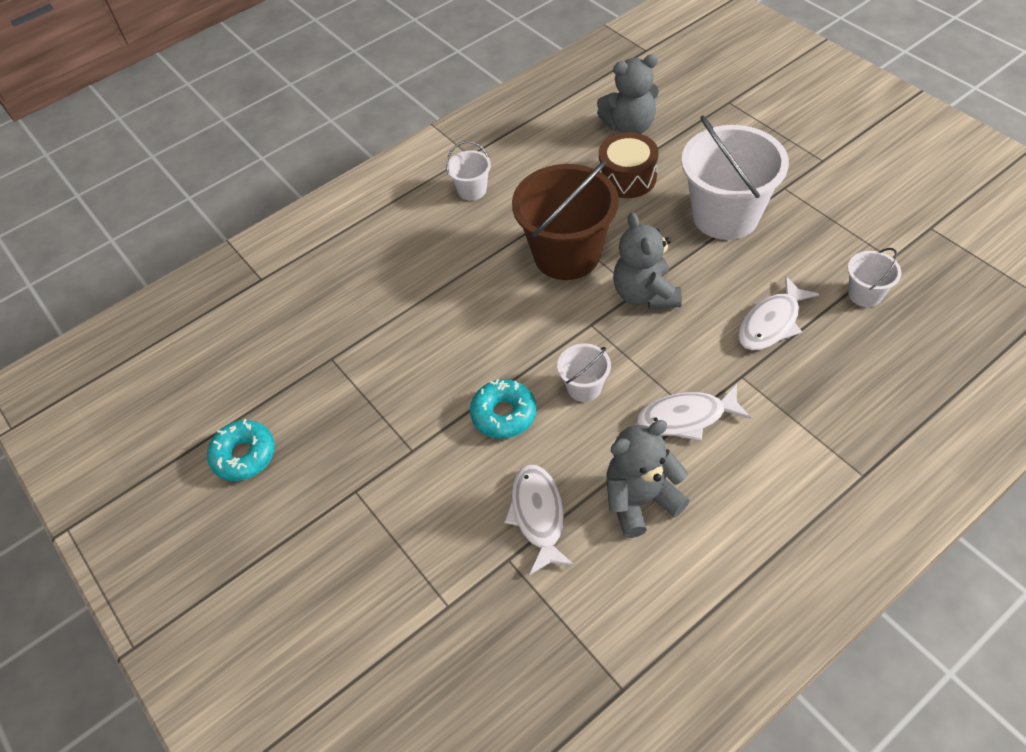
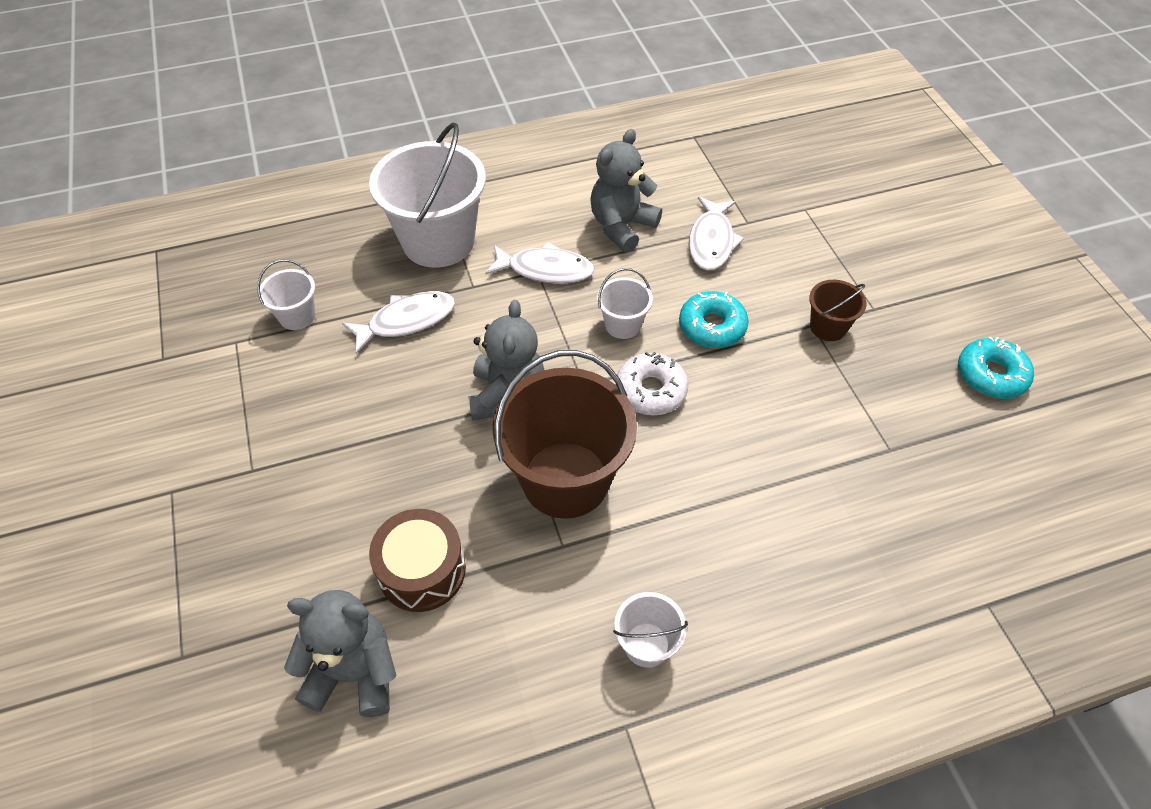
camera: 165 degrees left, 0 degrees up
grey teddy bear [607,420,690,538] -> grey teddy bear turned 135 degrees clockwise [590,129,662,252]
white bucket [681,115,789,240] -> white bucket moved to [369,122,486,268]
none -> white donut [617,352,688,415]
none -> brown bucket [809,280,867,341]

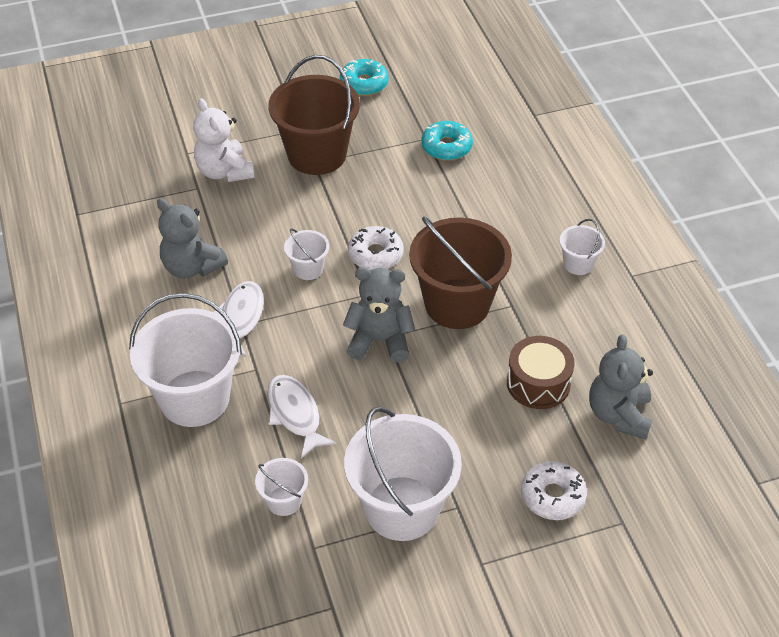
camera: 90 degrees left, 5 degrees down
turquoise donut [679,291,749,348] -> turquoise donut moved to [421,121,473,160]
white fish [689,197,744,271] -> none
brown bucket [809,280,867,341] -> brown bucket [268,55,360,175], size x2.15
none -> white teddy bear [193,98,254,182]
none -> white bucket [344,406,462,541]
none -> white donut [521,461,587,520]

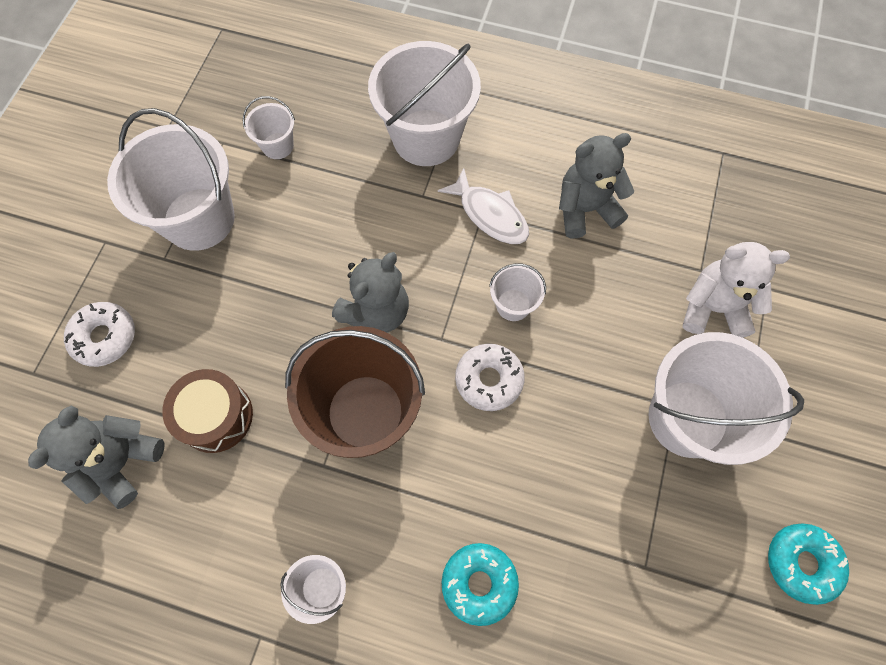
camera: 125 degrees right, 20 degrees up
brown bucket [268,55,360,175] -> white bucket [648,332,804,465]
white fish [268,375,337,459] -> none
turquoise donut [421,121,473,160] -> turquoise donut moved to [442,543,519,626]
grey teddy bear [589,334,653,439] -> grey teddy bear turned 105 degrees counterclockwise [28,406,164,509]

